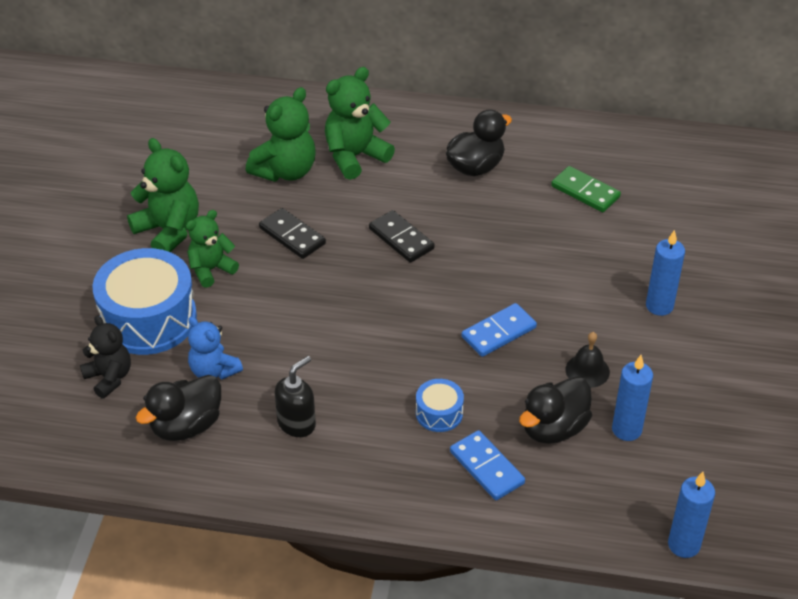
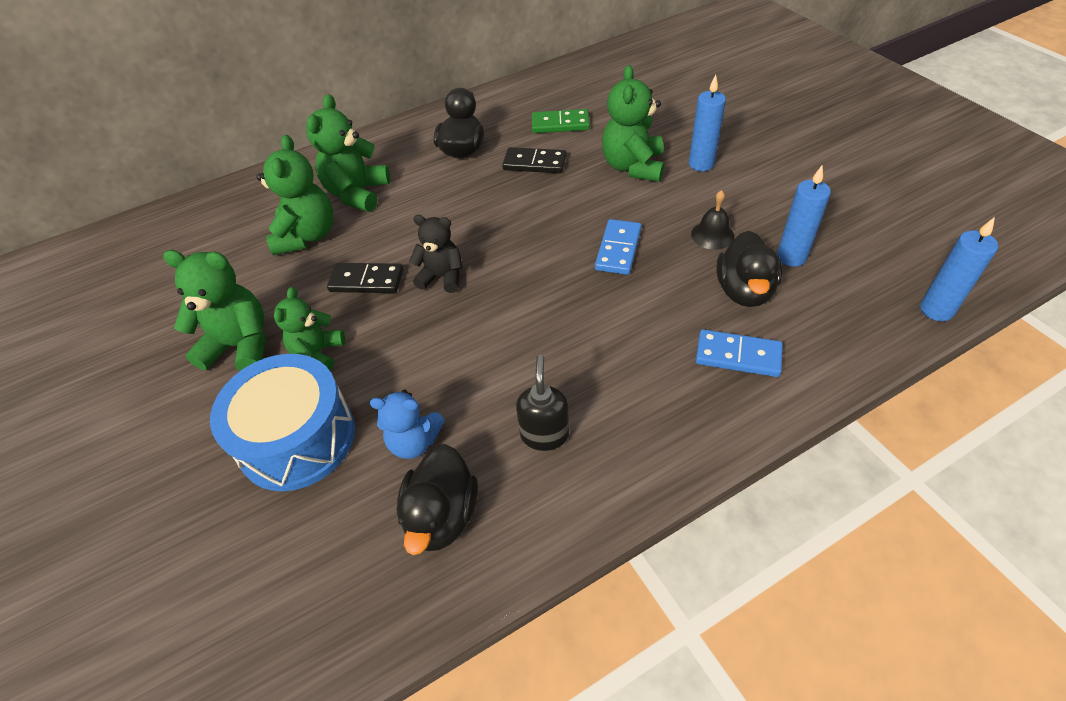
camera: 35 degrees left, 5 degrees up
black teddy bear [80,315,131,399] -> black teddy bear moved to [409,215,463,293]
black domino [369,210,435,263] -> black domino moved to [502,147,567,173]
blue drum [416,379,464,432] -> none
none -> green teddy bear [602,65,664,182]

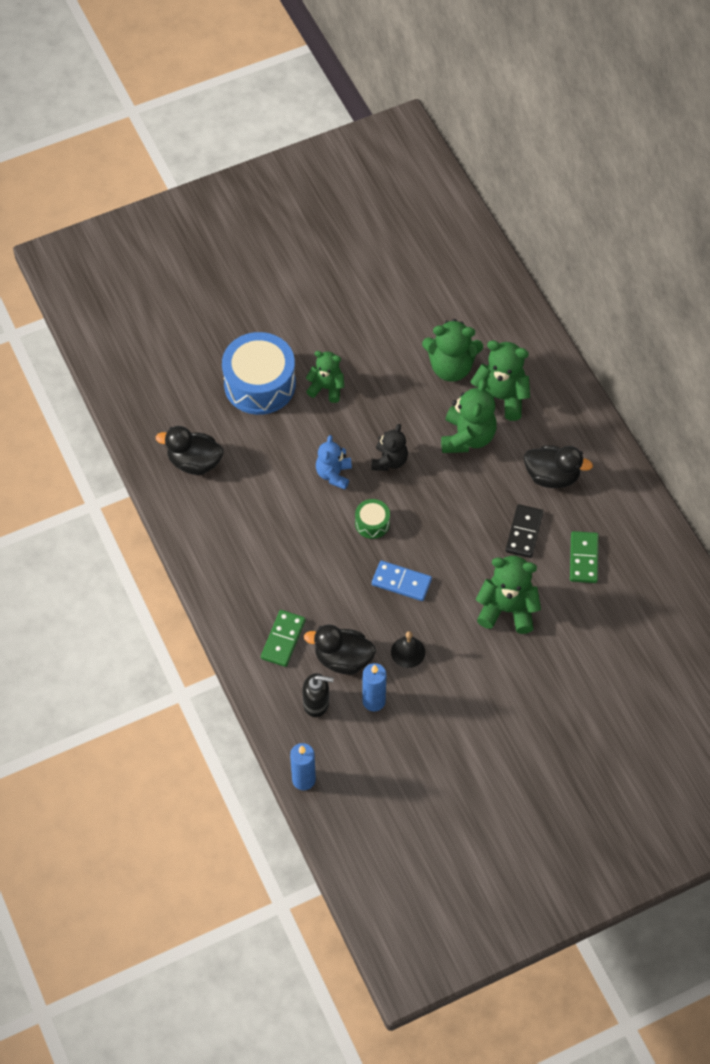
camera: 90 degrees right, 10 degrees up
green teddy bear [163,250,266,371] -> green teddy bear moved to [441,379,497,453]
black domino [327,263,403,293] -> none
blue teddy bear [370,389,445,459] -> blue teddy bear moved to [316,435,352,490]
black soap dispenser [516,355,569,451] -> black soap dispenser moved to [302,673,334,717]
blue candle [689,75,726,171] -> none
blue domino [696,329,783,377] -> green domino [261,610,306,667]
none -> green drum [355,499,390,539]

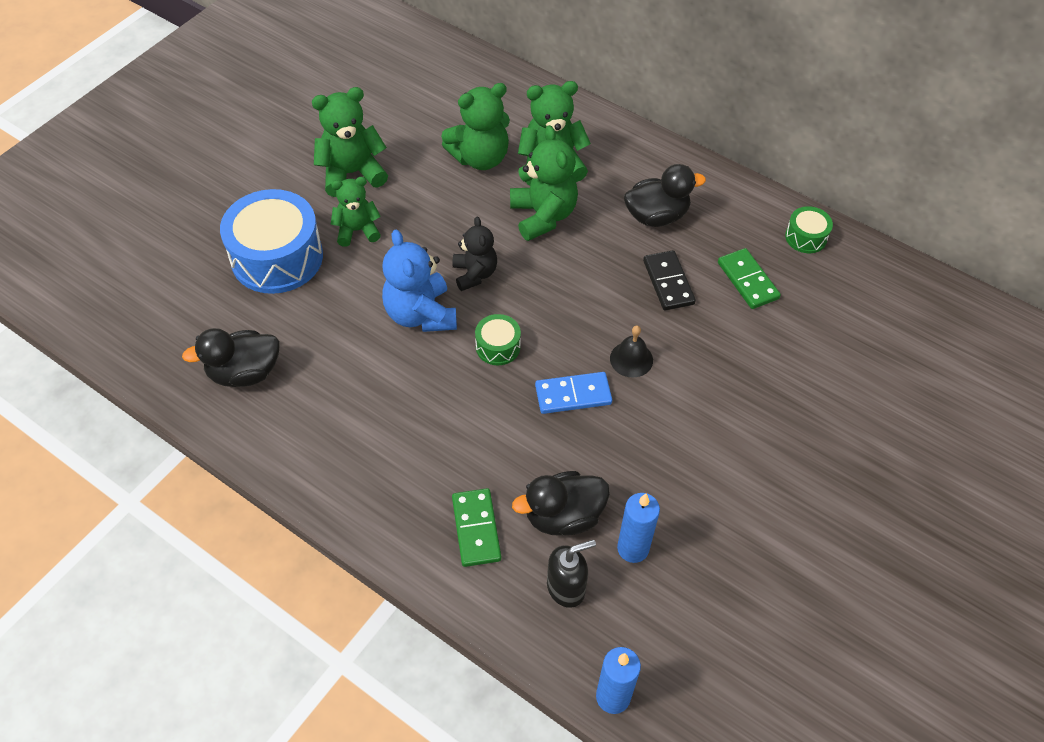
camera: 30 degrees left, 5 degrees down
blue teddy bear [316,435,352,490] -> blue teddy bear [382,230,457,332], size x1.52
black bell [391,631,425,668] -> black bell moved to [610,326,653,378]
green teddy bear [476,556,541,634] -> green teddy bear moved to [312,87,388,197]
none -> green drum [785,206,833,253]

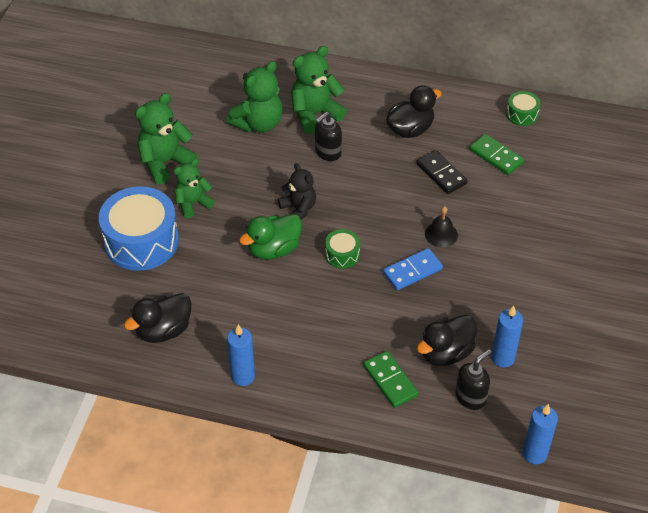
camera: 20 degrees left, 5 degrees down
blue teddy bear [382,230,457,332] -> green duck [239,214,302,259]
green teddy bear [510,125,578,241] -> black soap dispenser [315,112,342,161]
none -> blue candle [227,324,255,386]

